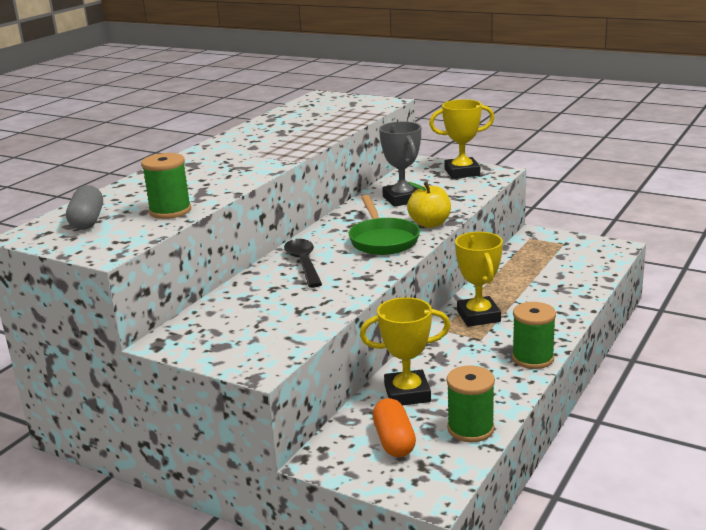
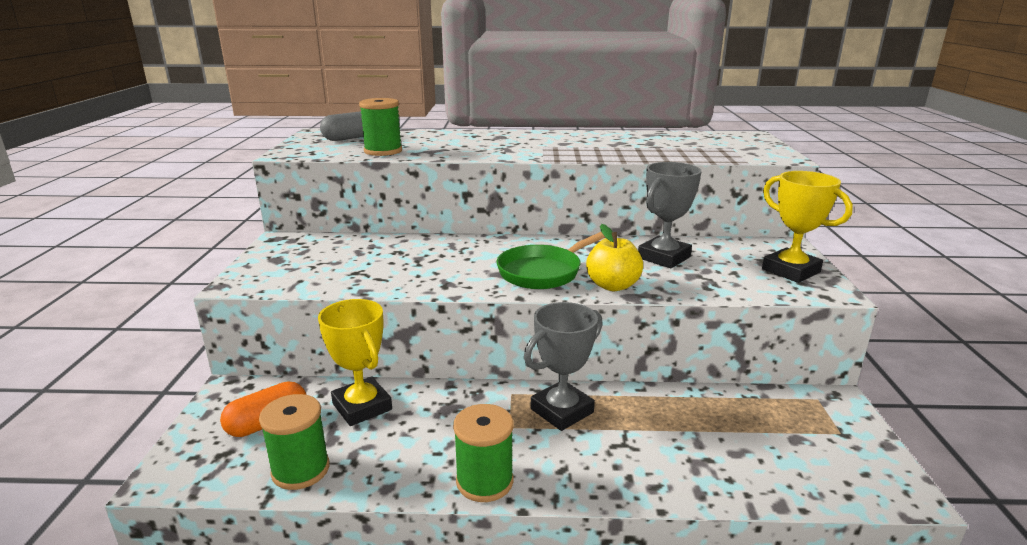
camera: 60 degrees right, 0 degrees up
black spoon [284,239,322,288] -> none
yellow trophy [455,232,503,327] -> grey trophy [524,302,603,431]

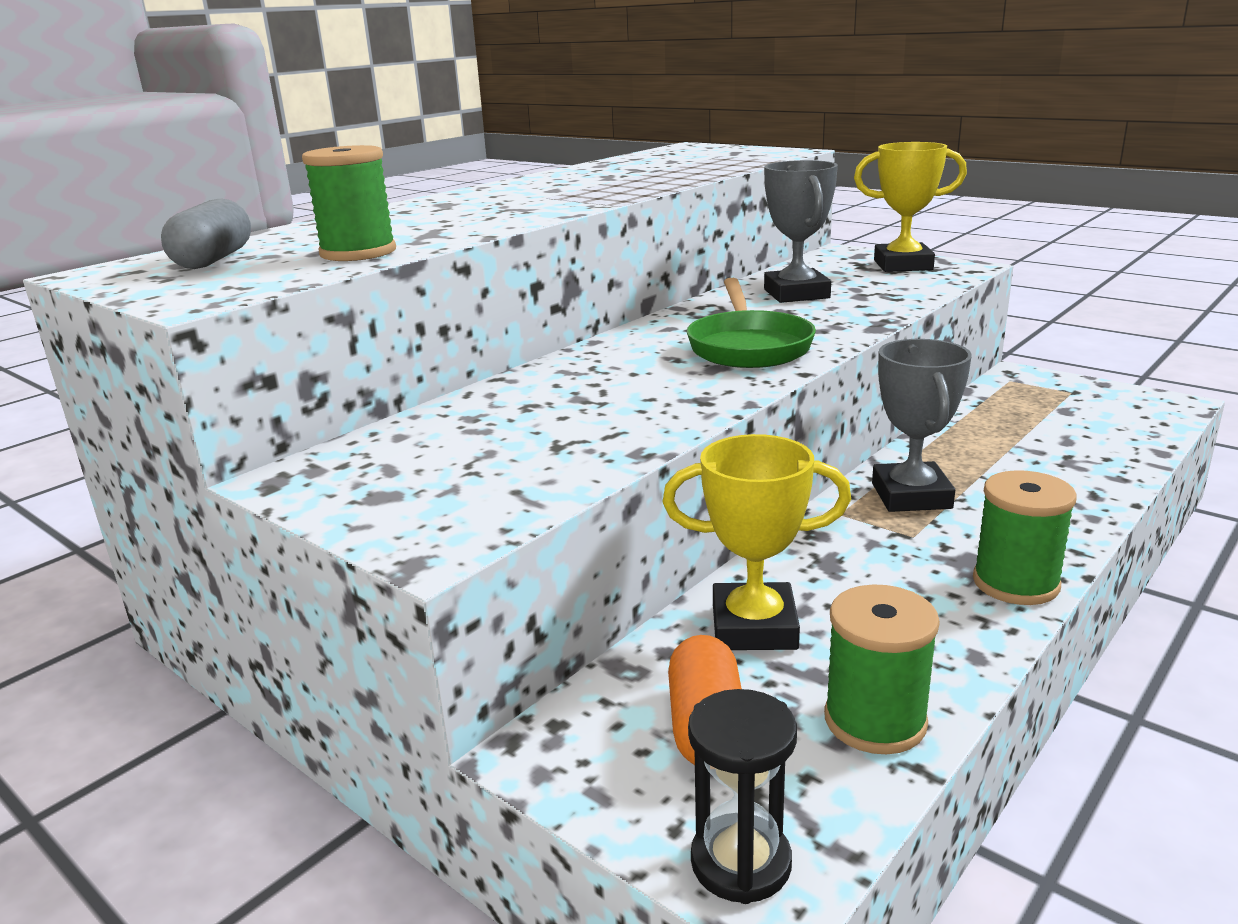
camera: 50 degrees left, 0 degrees up
yellow apple [586,224,643,291] -> none
none -> black hourglass [688,689,797,904]

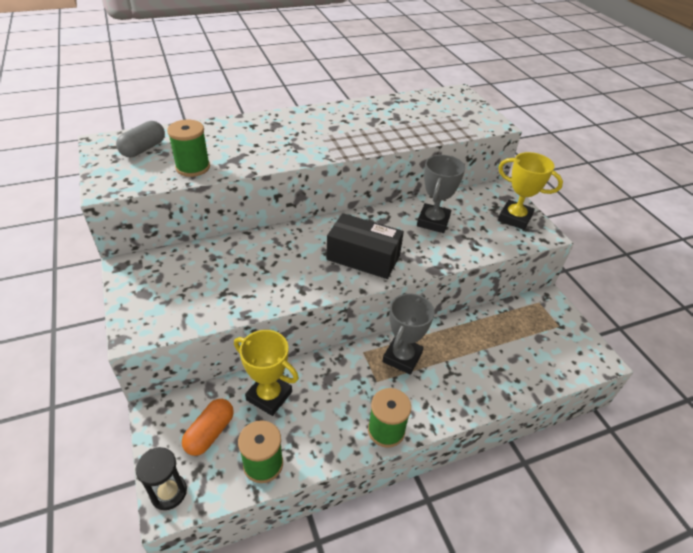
camera: 25 degrees right, 20 degrees up
green pan [687,278,816,368] -> black box [327,213,404,279]

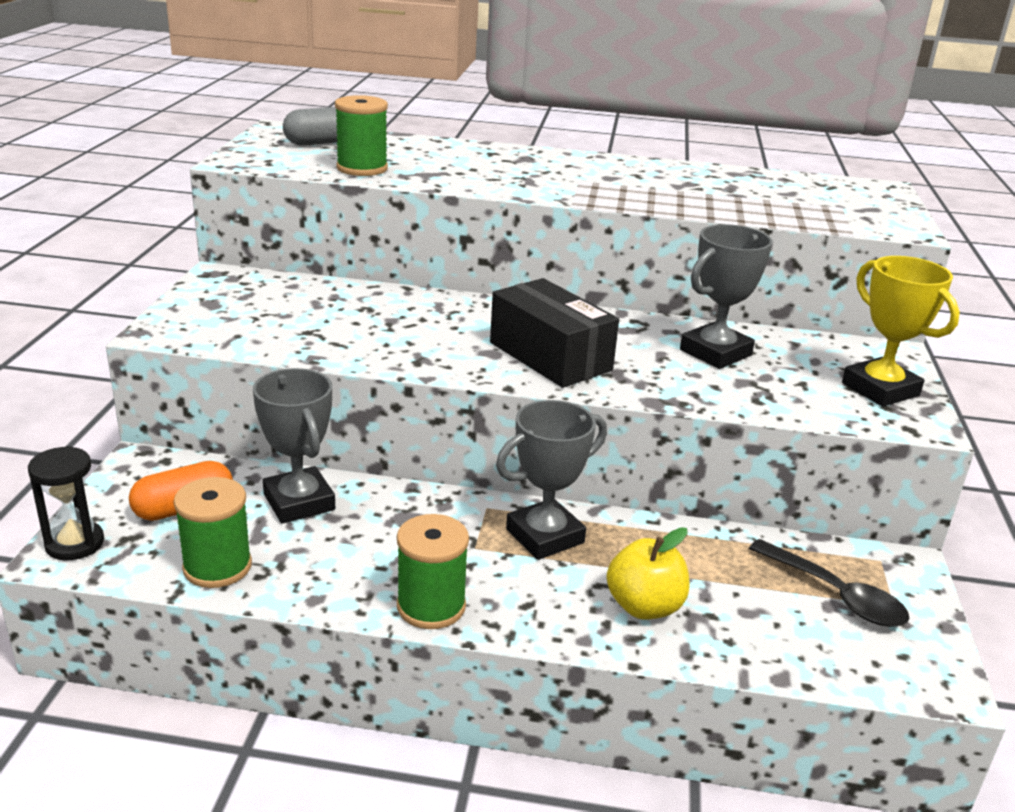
camera: 30 degrees right, 15 degrees down
yellow trophy [234,330,299,416] -> grey trophy [253,368,335,524]
none -> yellow apple [607,527,689,620]
none -> black spoon [749,539,909,627]

